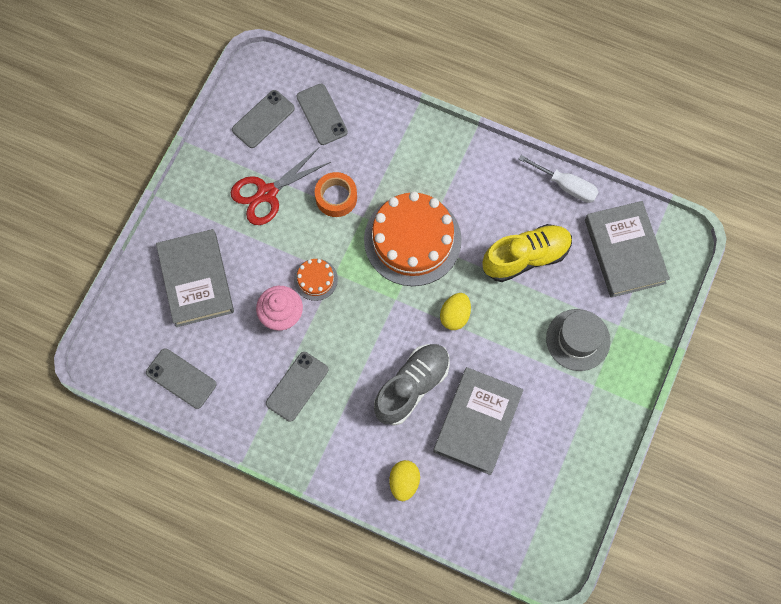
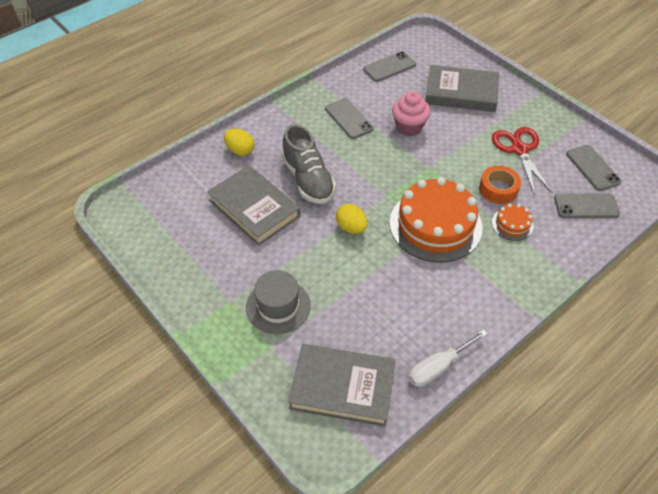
camera: 115 degrees right, 20 degrees down
orange cake [294,259,338,301] -> orange cake moved to [492,203,534,241]
yellow shoe [483,224,572,282] -> none

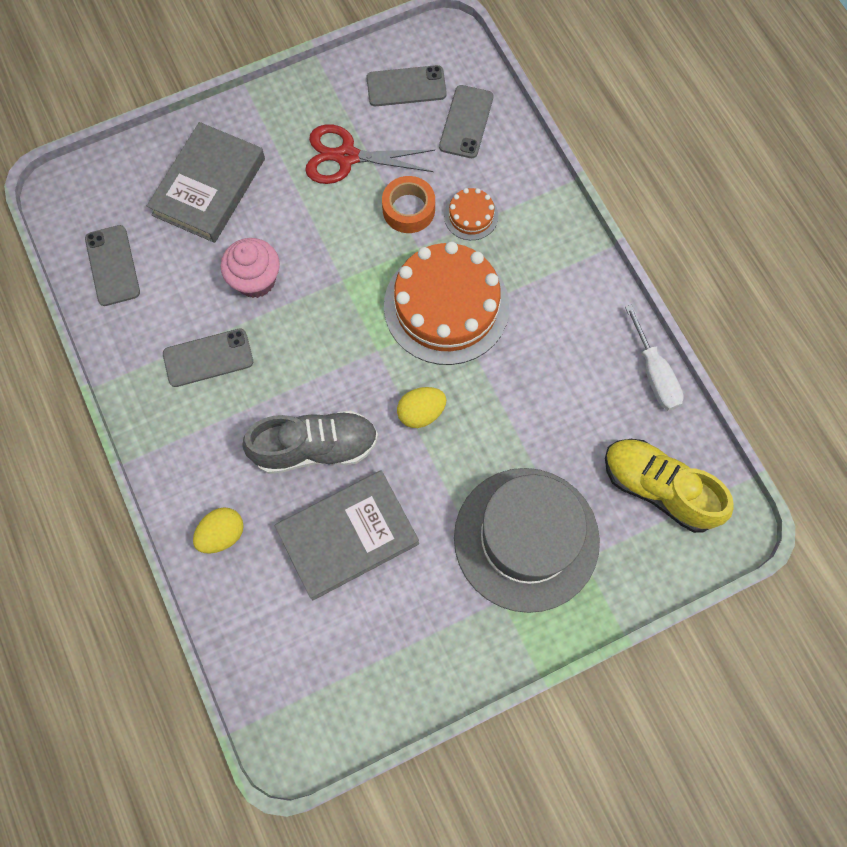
camera: 75 degrees left, 20 degrees up
grey hat [246,270,311,335] -> grey hat [454,468,600,613], size x1.67
grey book [288,344,396,427] -> yellow shoe [605,439,734,533]

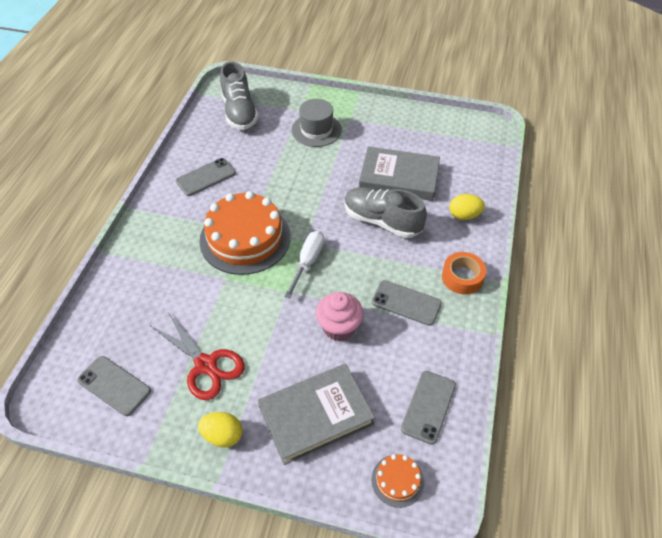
camera: 140 degrees left, 20 degrees down
orange tape [382,176,435,233] -> orange tape moved to [442,252,486,295]
yellow egg [397,387,446,428] -> yellow egg moved to [198,412,243,447]
grey phone [439,85,493,158] -> grey phone moved to [176,158,236,196]
orange cake [444,188,498,240] -> orange cake moved to [372,454,424,508]
grey hat [454,468,600,613] -> grey hat [292,99,342,147], size x0.60
yellow shoe [605,439,734,533] -> grey shoe [220,61,258,130]
white screwdriver [625,304,684,411] -> white screwdriver moved to [285,231,324,298]

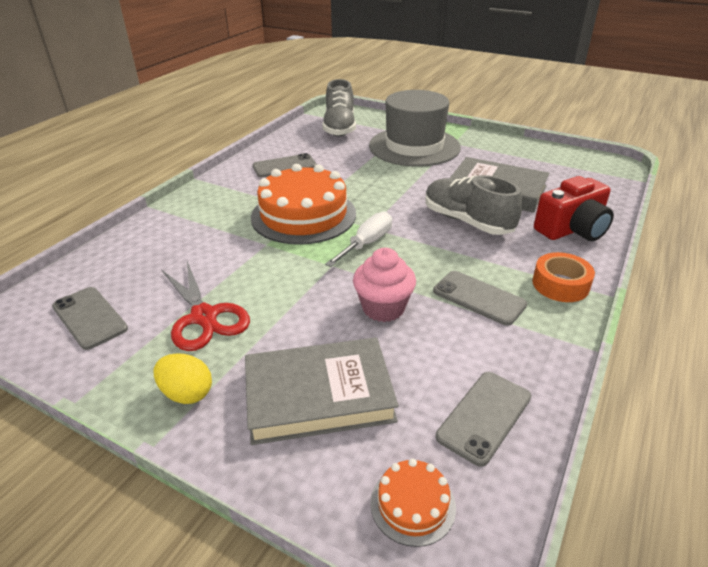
camera: 15 degrees right, 15 degrees down
grey hat [292,99,342,147] -> grey hat [369,90,461,167], size x1.67
yellow egg [449,194,485,220] -> red camera [534,176,614,241]

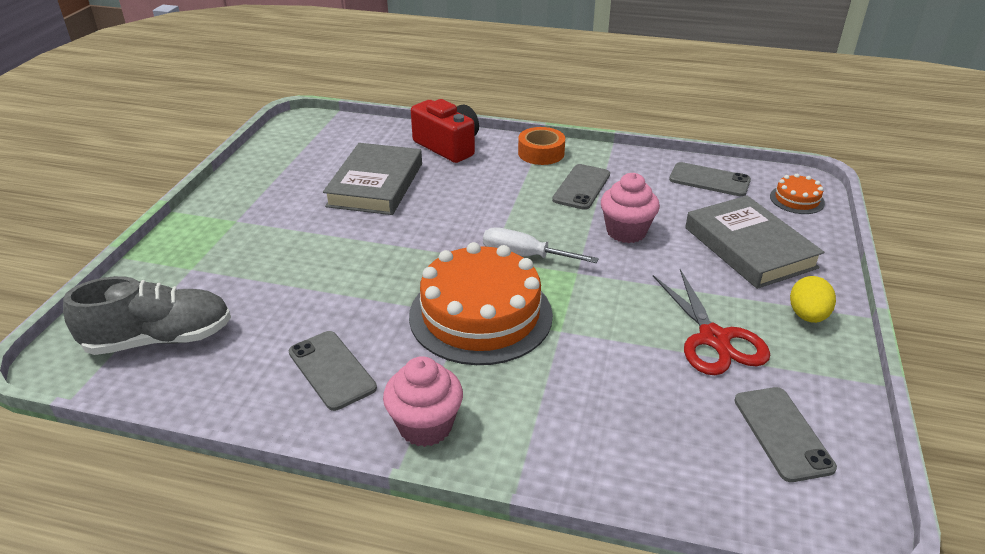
camera: 105 degrees left, 0 degrees up
grey phone [52,287,128,350] -> grey phone turned 45 degrees counterclockwise [734,387,837,482]
red scissors [162,261,250,351] -> red scissors turned 120 degrees clockwise [653,269,770,375]
grey hat [369,90,461,167] -> none
grey shoe [425,175,523,235] -> none
none -> pink cupcake [383,356,463,447]

